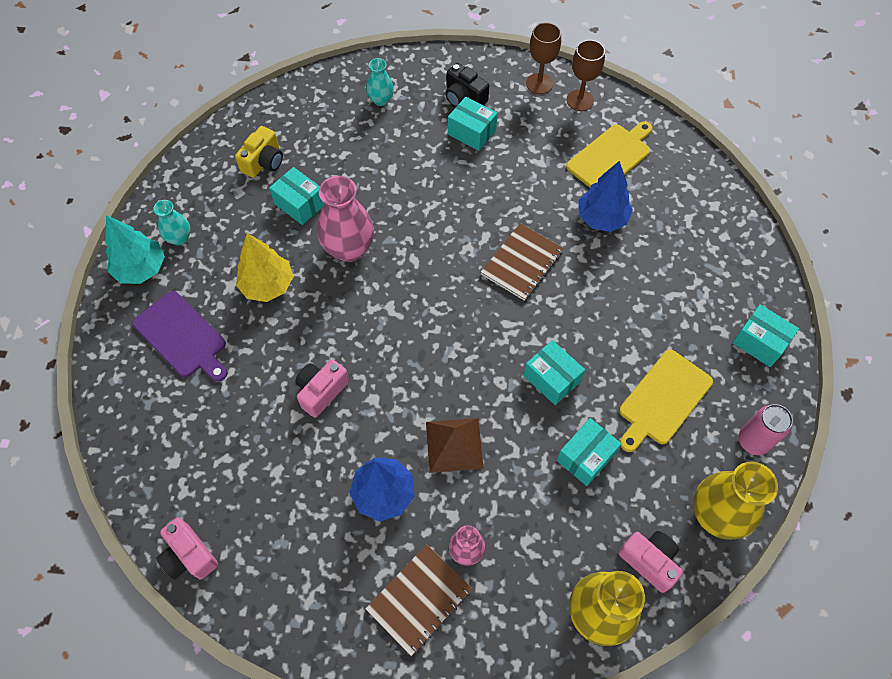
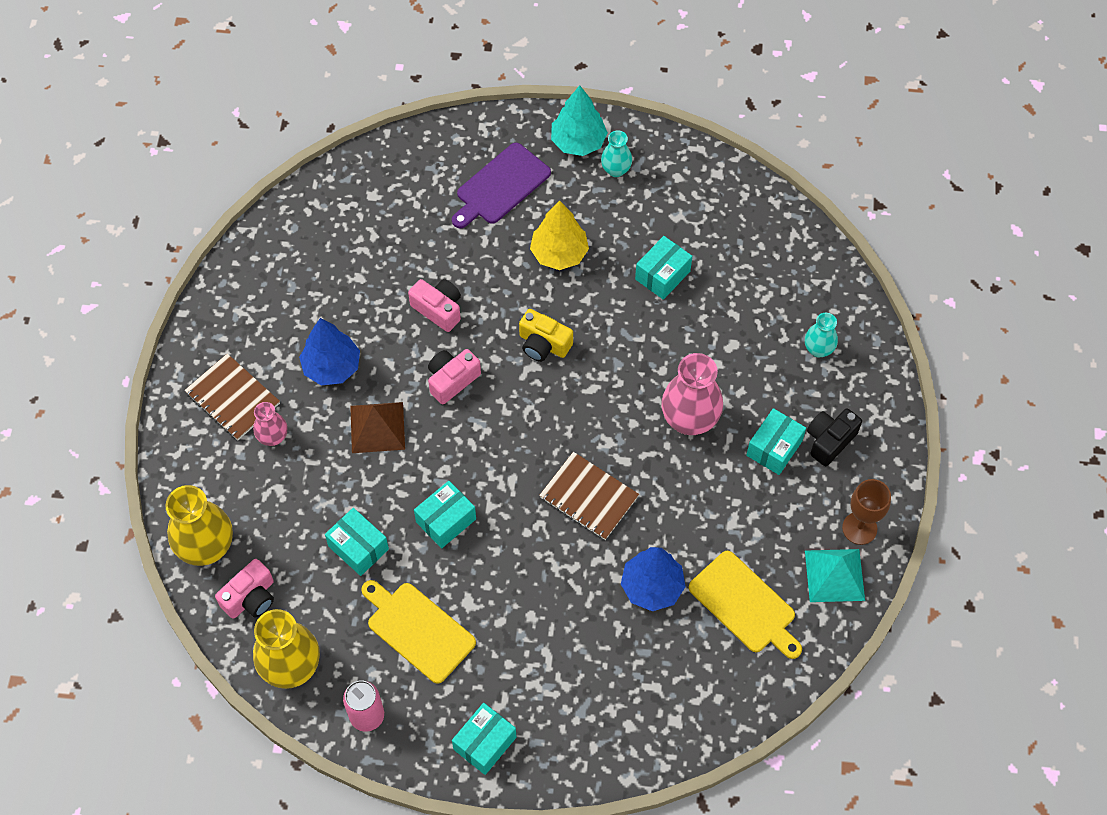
camera: 90 degrees right, 0 degrees up
pink camera [156,517,218,580] -> pink camera moved to [428,349,481,404]
yellow camera [235,126,283,178] -> yellow camera moved to [519,309,573,362]
pink vase [317,176,374,262] -> pink vase moved to [661,353,723,435]
brown goblet [566,40,605,111] -> turquoise pyramid [805,549,865,602]

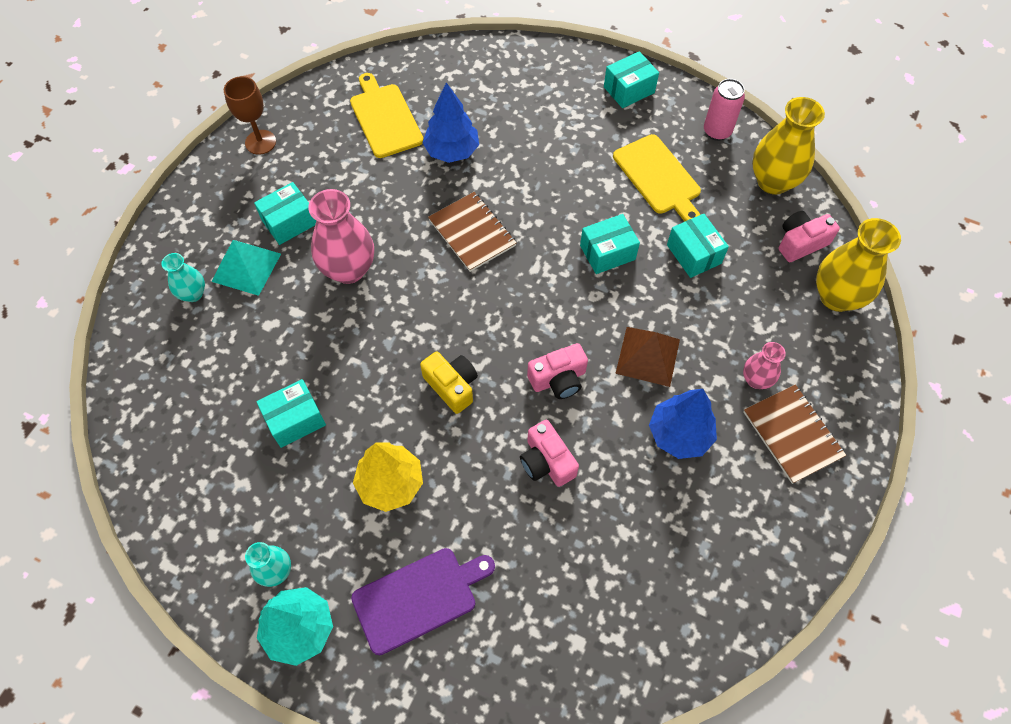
camera: 160 degrees left, 0 degrees up
turquoise pyramid [805,549,865,602] -> turquoise pyramid moved to [211,240,281,296]
black camera [807,408,862,466] -> none

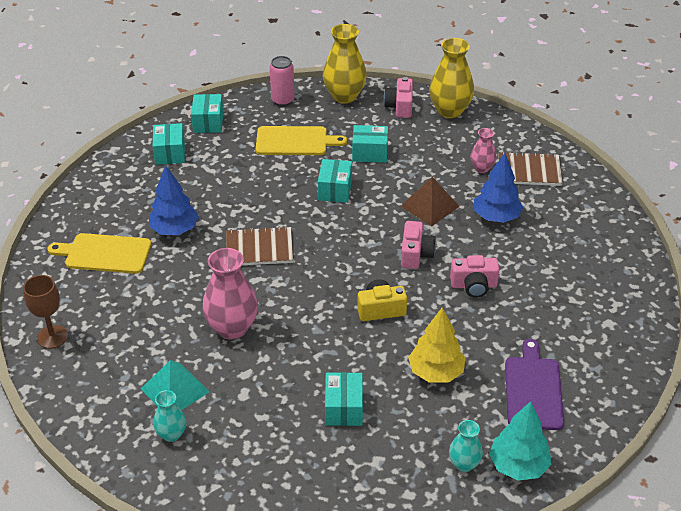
camera: 60 degrees left, 20 degrees down
turquoise box [254,182,316,245] -> turquoise box moved to [153,123,185,165]

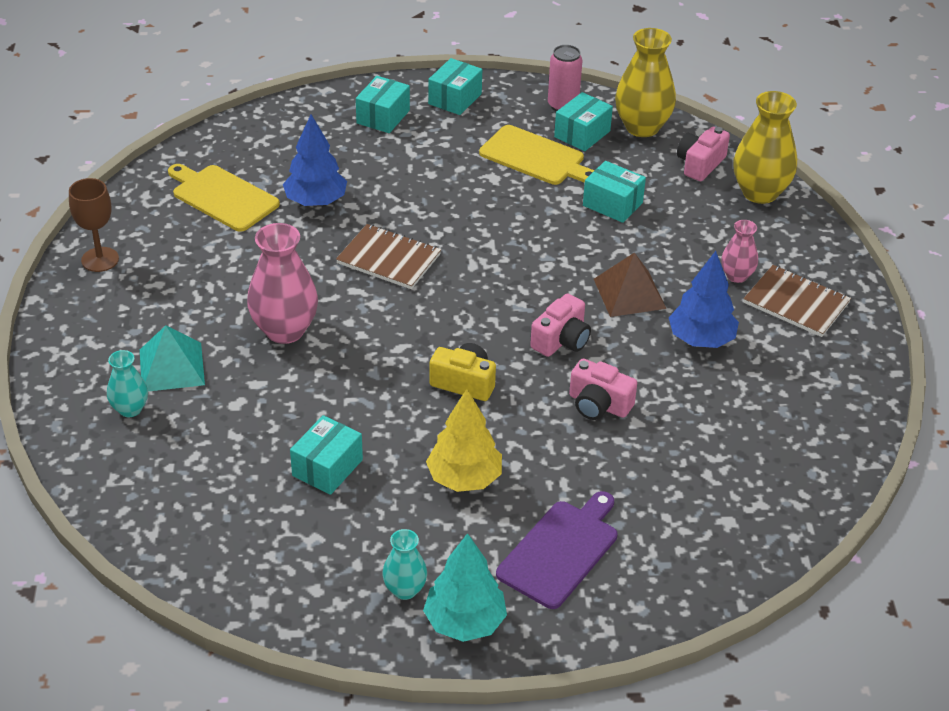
camera: 30 degrees right, 0 degrees up
turquoise box [318,159,352,203] -> turquoise box moved to [554,92,613,151]

